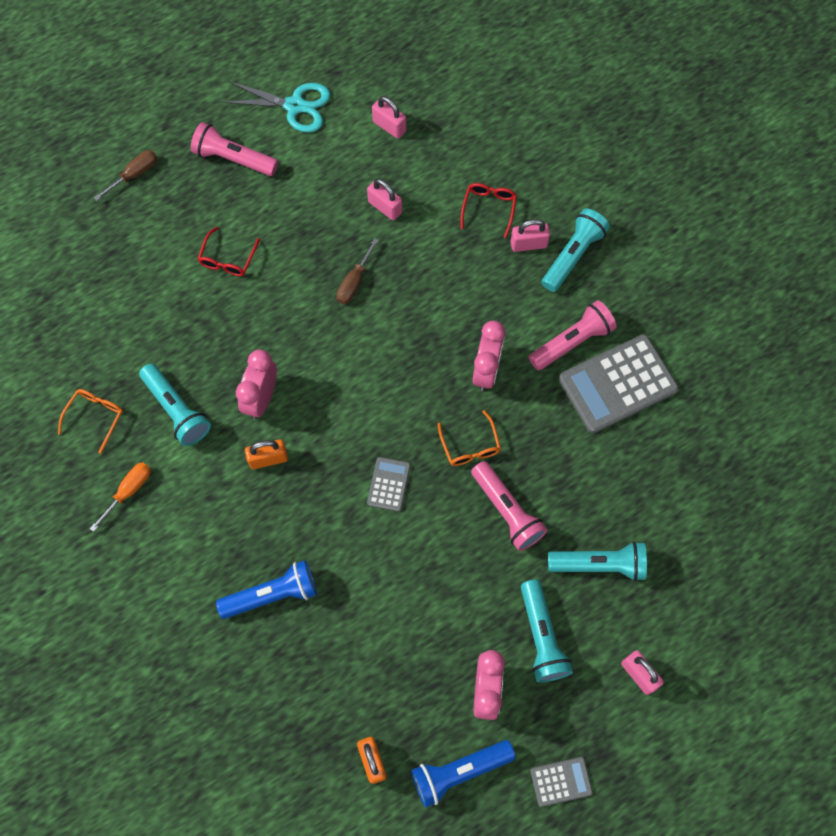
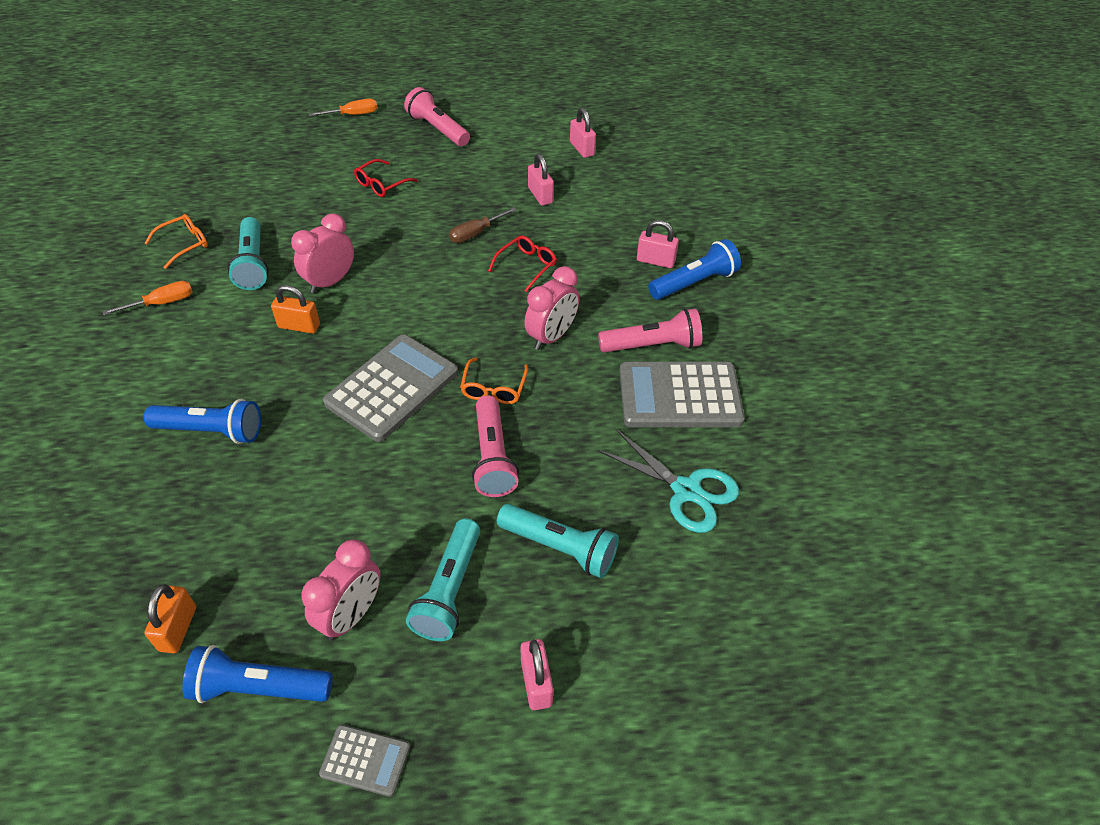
camera: 25 degrees right, 20 degrees down
brown screwdriver [94,150,157,201] -> orange screwdriver [309,99,378,116]
turquoise scissors [222,81,330,133] -> turquoise scissors moved to [597,429,739,533]
grey calculator [367,457,411,512] -> grey calculator [323,334,458,442], size x2.05
red glasses [461,183,517,238] -> red glasses moved to [488,235,557,292]
turquoise flashlight [542,209,610,292] -> blue flashlight [648,239,741,300]

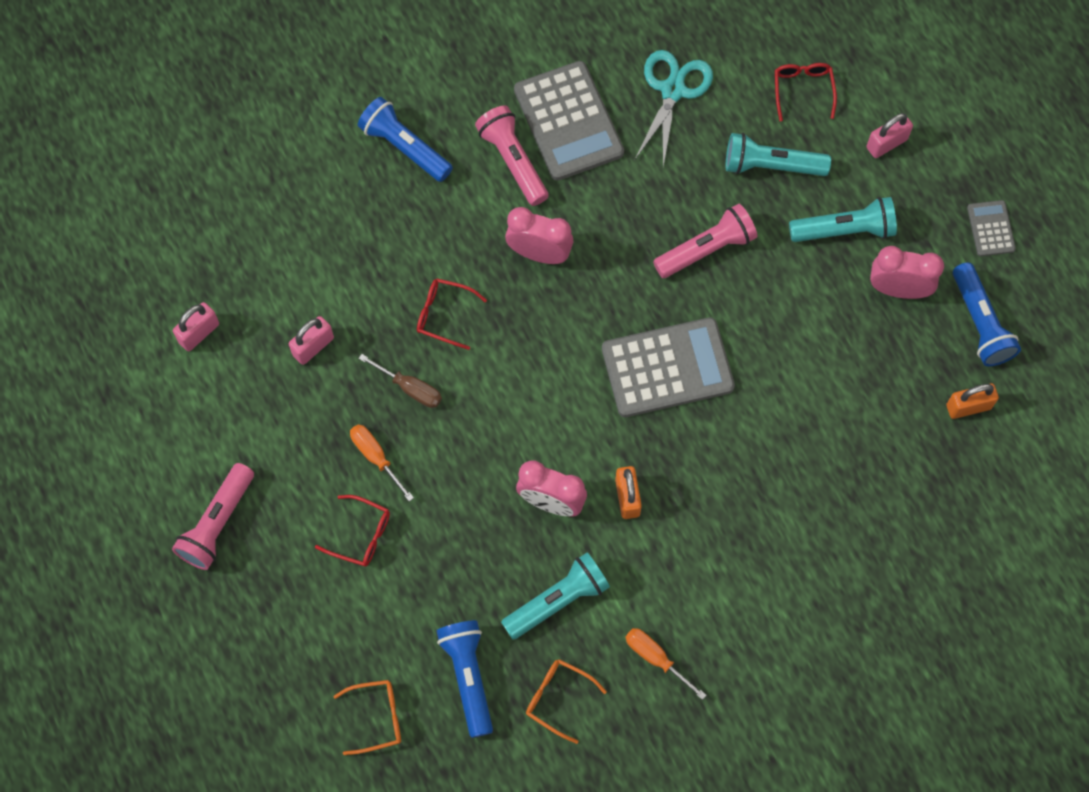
camera: 110 degrees left, 20 degrees up
blue flashlight [144,399,261,444] -> blue flashlight moved to [437,620,493,738]
orange screwdriver [309,99,378,116] -> orange screwdriver moved to [350,424,414,501]
grey calculator [323,334,458,442] -> grey calculator turned 150 degrees clockwise [602,317,735,417]
orange glasses [460,357,528,404] -> orange glasses moved to [333,680,401,755]
turquoise flashlight [497,504,619,578] -> turquoise flashlight turned 90 degrees counterclockwise [726,133,831,176]
pink padlock [637,220,679,268] -> none
none -> red glasses [775,63,837,121]

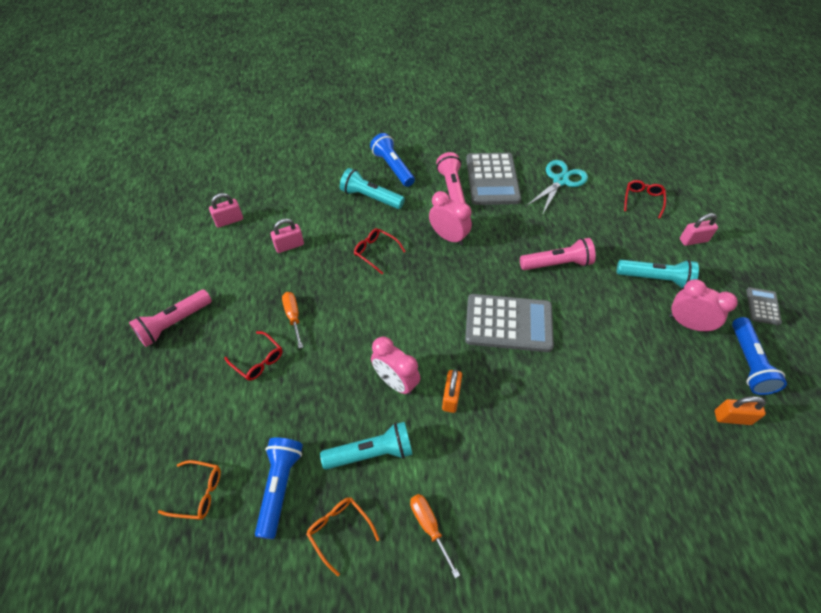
camera: 20 degrees right, 15 degrees down
brown screwdriver [358,354,442,408] -> none
turquoise flashlight [726,133,831,176] -> turquoise flashlight moved to [340,168,405,209]

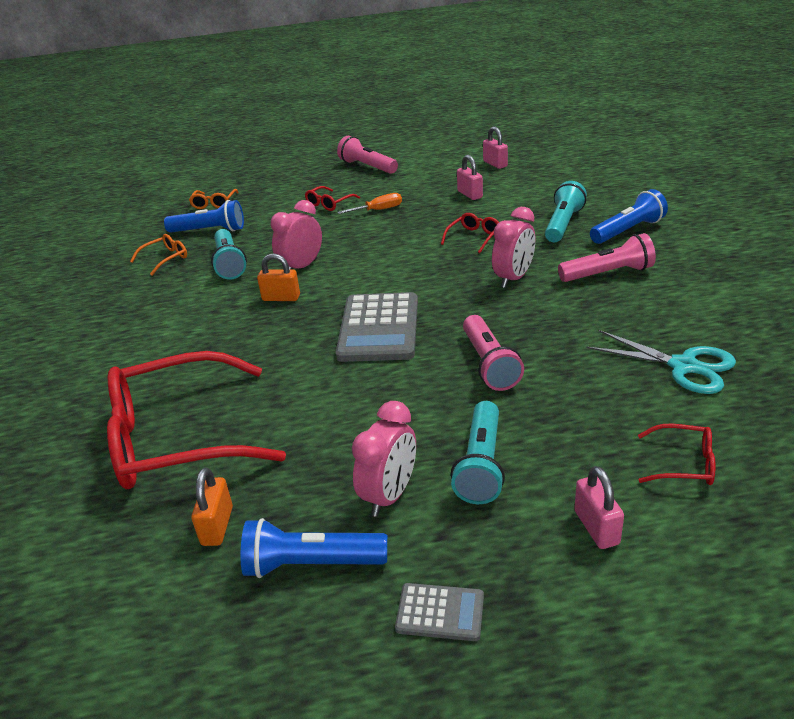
camera: 90 degrees right, 20 degrees down
orange screwdriver [410,494,460,578] -> none
grey calculator [466,153,521,205] -> none
none -> red glasses [107,351,286,489]

